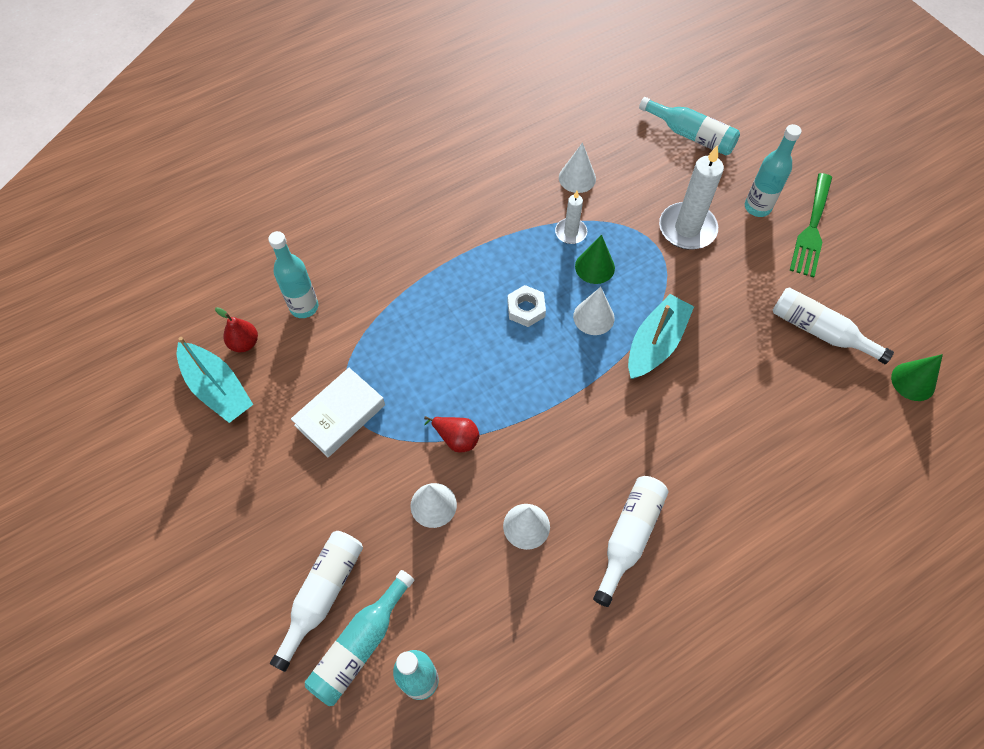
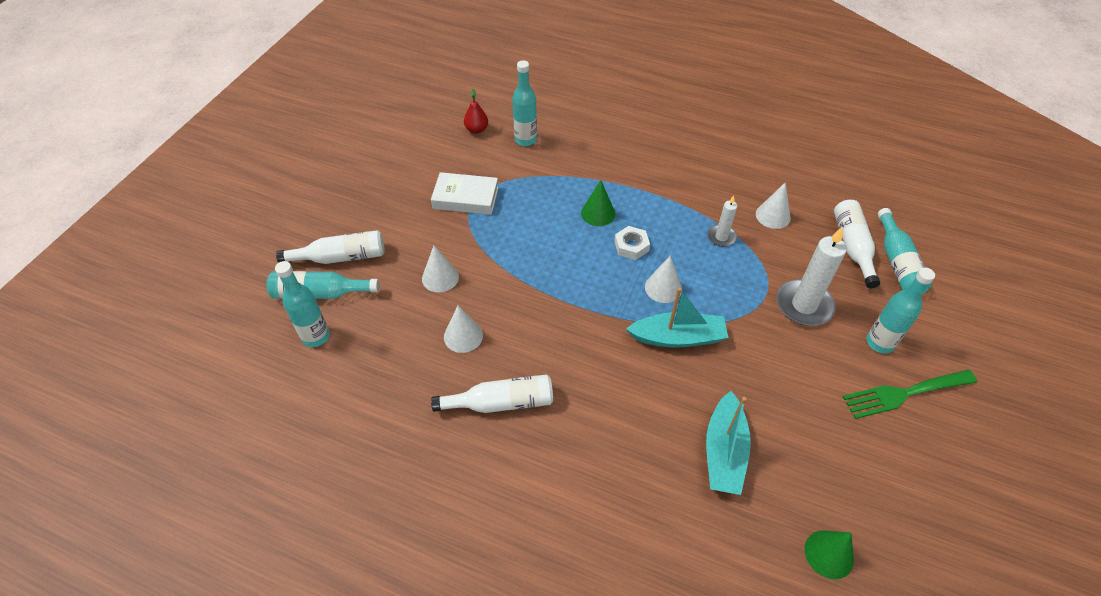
camera: 55 degrees right, 10 degrees down
turquoise boat [177,337,253,423] -> turquoise boat moved to [706,391,751,495]
red pear [424,416,480,453] -> none
green cone [575,235,615,284] -> green cone moved to [581,180,615,226]
white bottle [773,288,894,364] -> white bottle moved to [834,200,880,288]

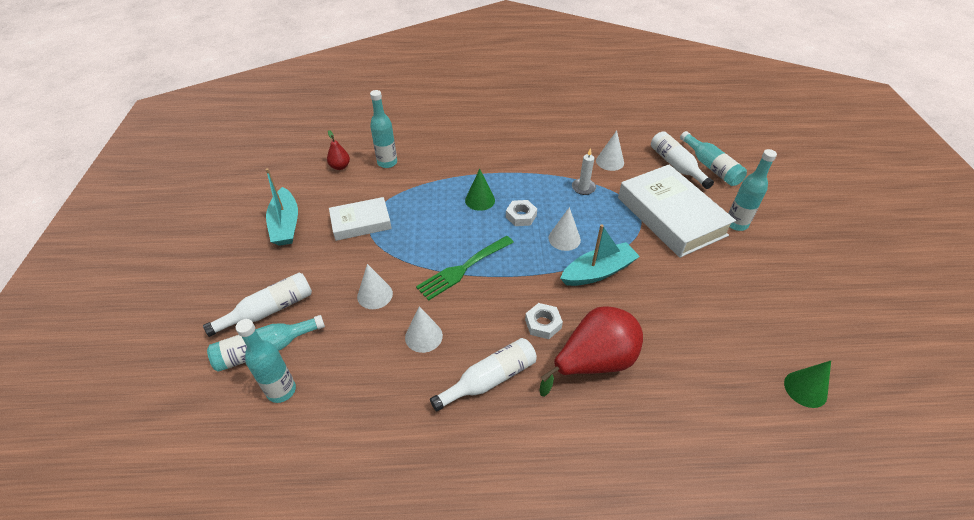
camera: 25 degrees left, 5 degrees down
turquoise boat [706,391,751,495] -> turquoise boat moved to [265,168,298,246]
white candle [777,227,847,326] -> white book [618,165,736,258]
green fork [843,370,977,419] -> green fork moved to [416,236,514,301]
none -> white nut [525,303,563,339]
none -> red pear [539,306,643,397]

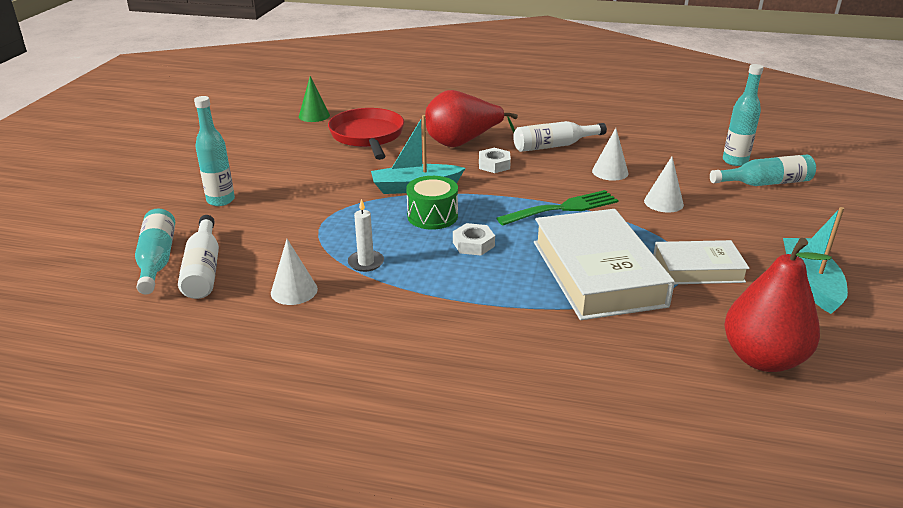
camera: 165 degrees left, 15 degrees down
white bottle [203,273,312,337] -> none
red pear [327,130,350,170] -> red pear [724,238,832,372], size x2.11
turquoise bottle [370,90,397,168] -> none
green cone [465,169,495,211] -> none
white cone [548,207,581,251] -> green drum [406,176,458,230]
white book [618,165,736,258] -> white book moved to [534,209,675,320]
none -> red pan [328,108,404,160]

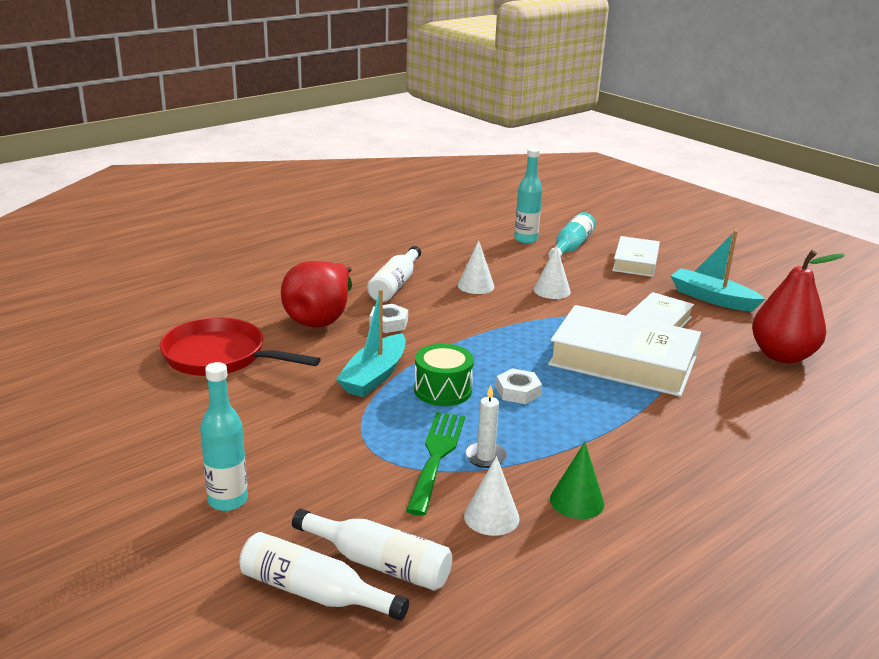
camera: 55 degrees left, 5 degrees down
turquoise bottle [135,209,175,294] -> white bottle [239,532,409,621]
green cone [299,76,330,122] -> green cone moved to [550,442,604,519]
green fork [496,190,618,226] -> green fork moved to [406,412,465,516]
none -> white book [612,236,660,277]

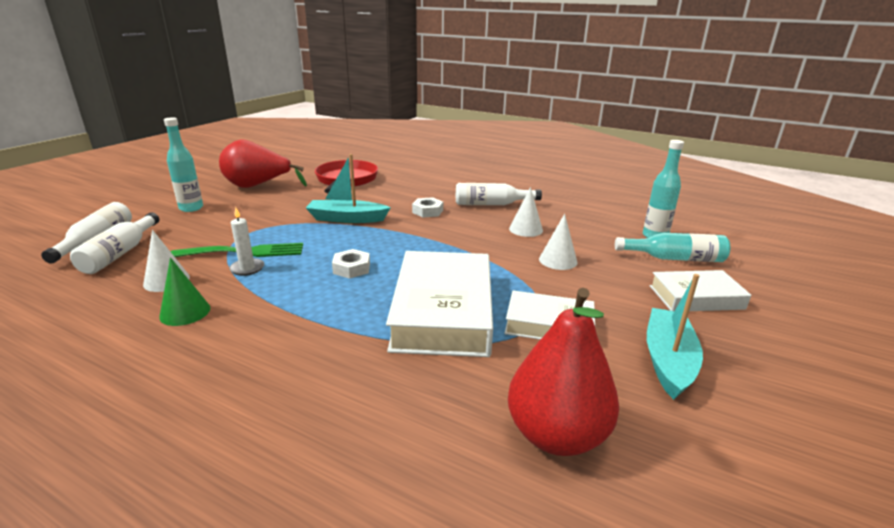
camera: 70 degrees right, 0 degrees up
red pear [281,261,352,327] -> red pear moved to [219,140,307,188]
green drum [414,344,474,406] -> none

